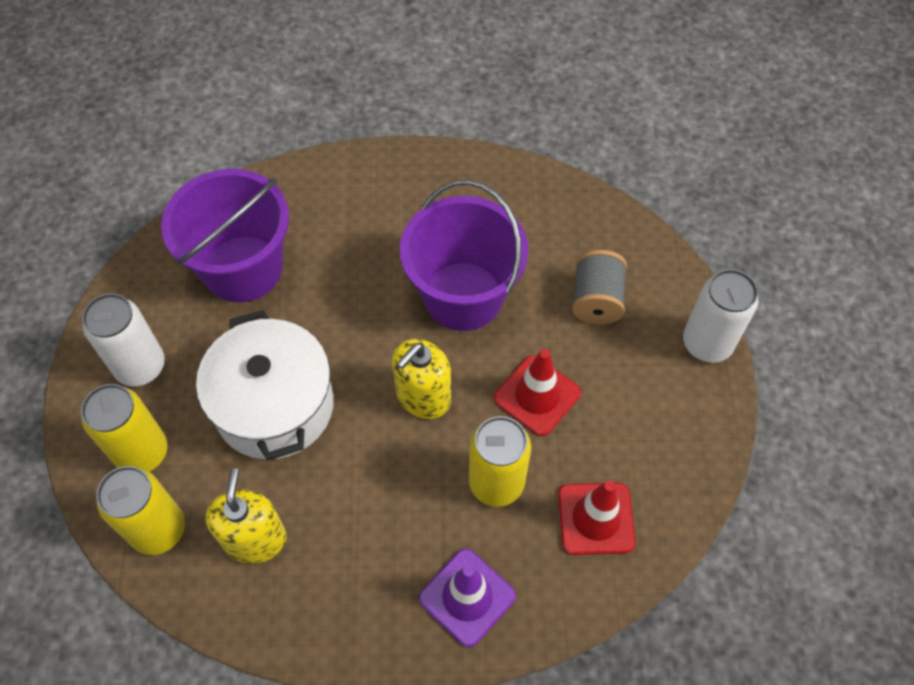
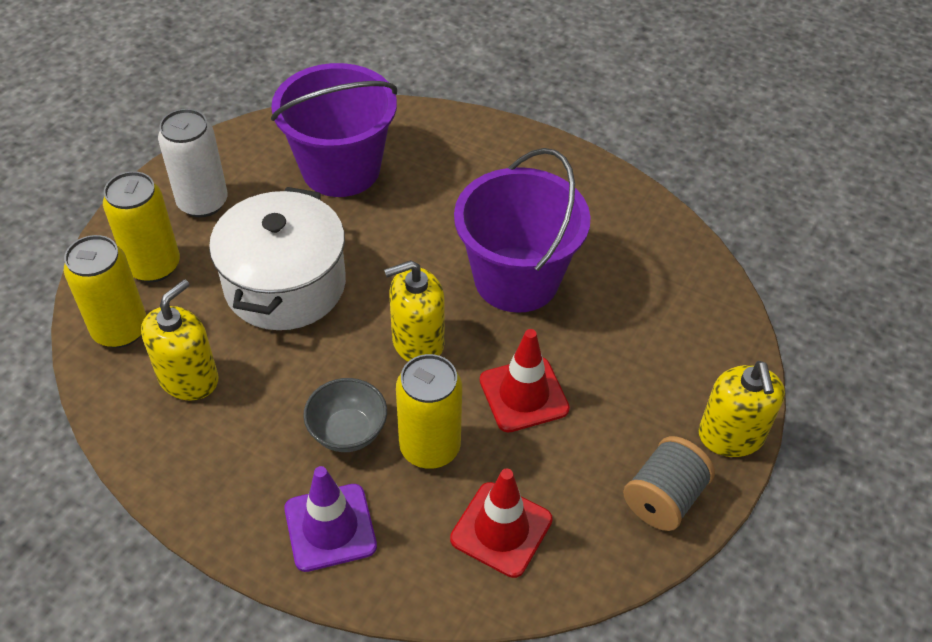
camera: 30 degrees right, 10 degrees down
grey spool [572,250,627,324] -> grey spool moved to [623,436,715,531]
white can [683,269,758,363] -> yellow soap dispenser [699,361,785,457]
none -> grey bowl [303,378,387,452]

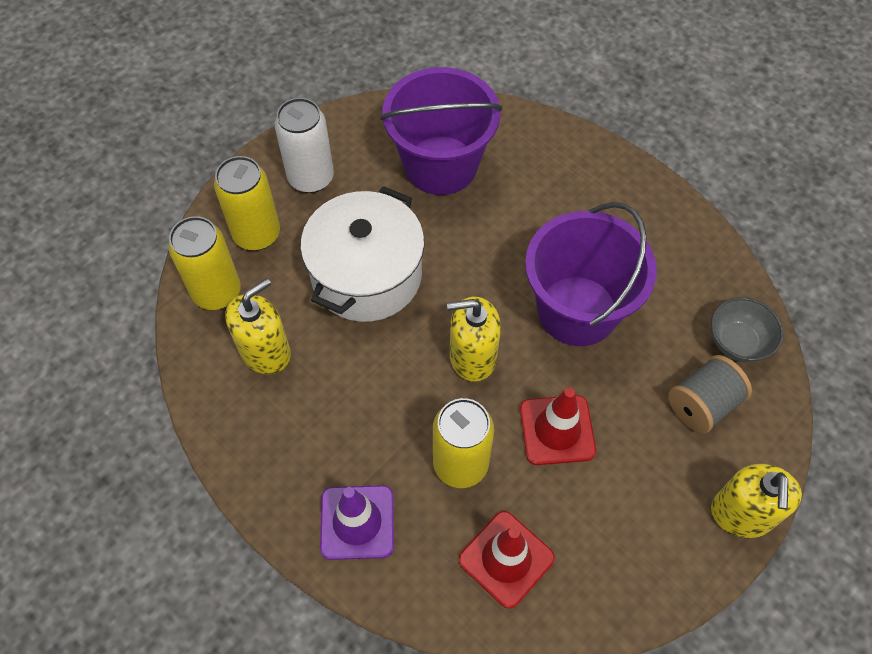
camera: 15 degrees right, 10 degrees up
grey bowl [303,378,387,452] -> grey bowl moved to [711,297,784,362]
grey spool [623,436,715,531] -> grey spool moved to [668,355,752,433]

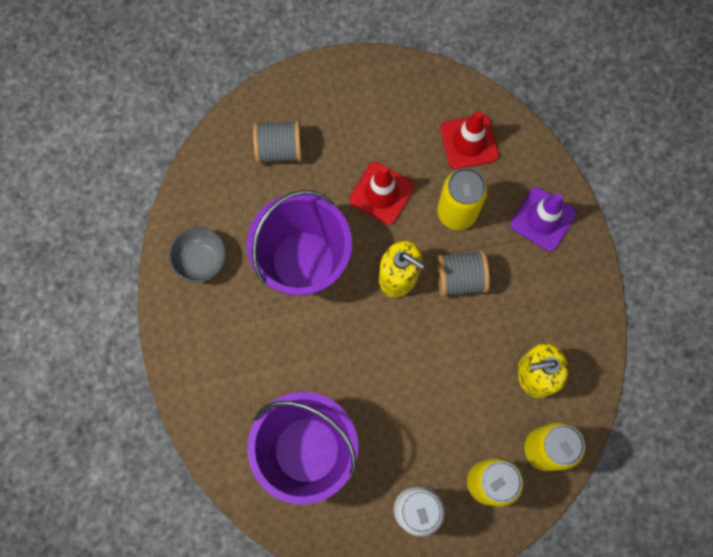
camera: 145 degrees left, 15 degrees up
white pot [300,186,425,322] -> none
grey bowl [711,297,784,362] -> grey bowl moved to [169,227,226,282]
yellow soap dispenser [711,464,802,538] -> none
none -> grey spool [436,251,490,297]

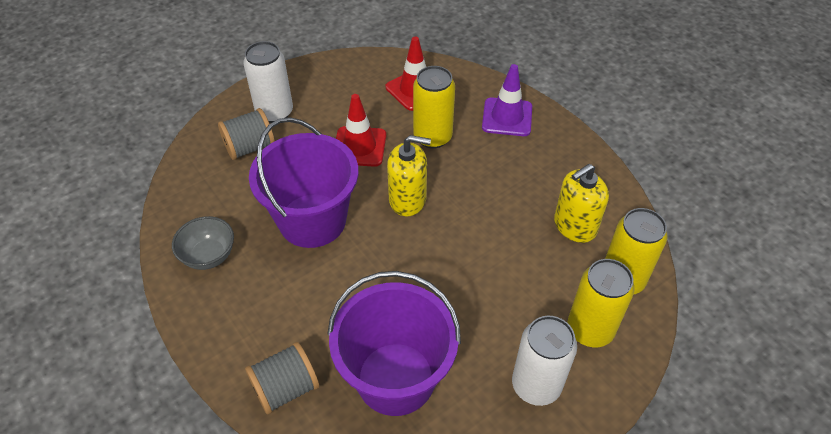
camera: 25 degrees left, 25 degrees down
grey spool [436,251,490,297] -> grey spool moved to [245,342,319,415]
none -> white can [243,41,293,123]

